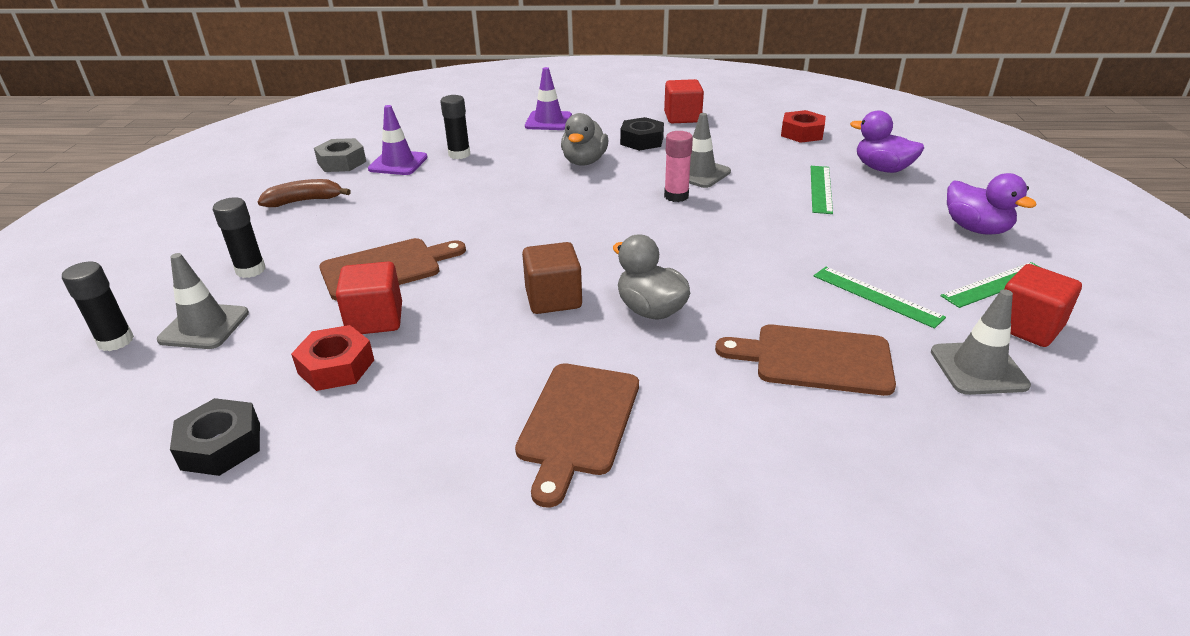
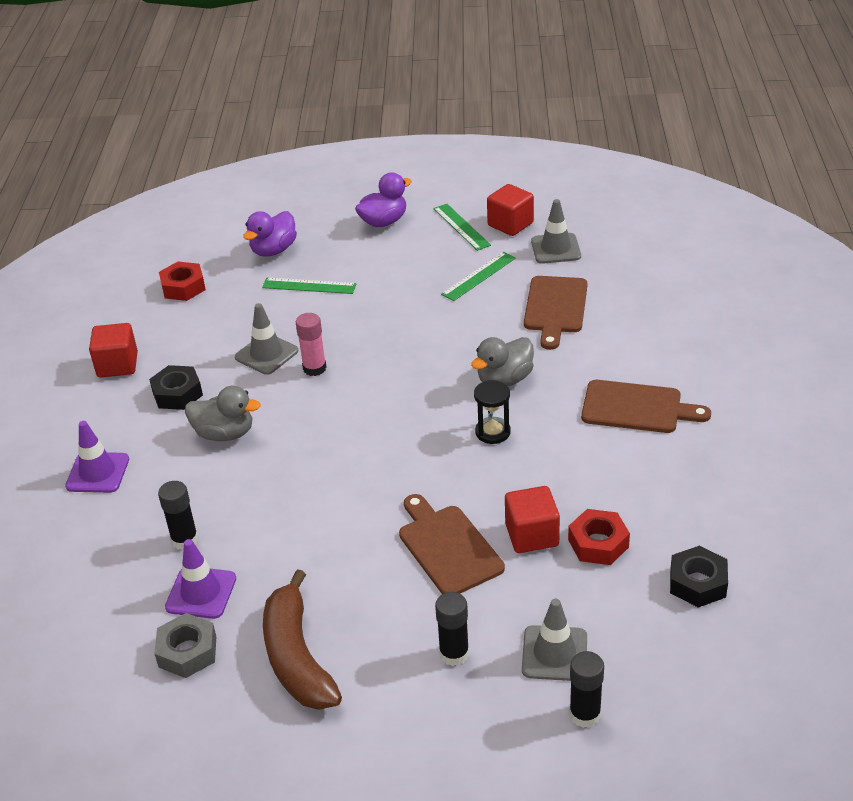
camera: 90 degrees left, 5 degrees up
brown banana [258,179,351,207] -> brown banana [263,569,342,710], size x1.65
brown cube [522,242,582,314] -> black hourglass [474,380,511,444]

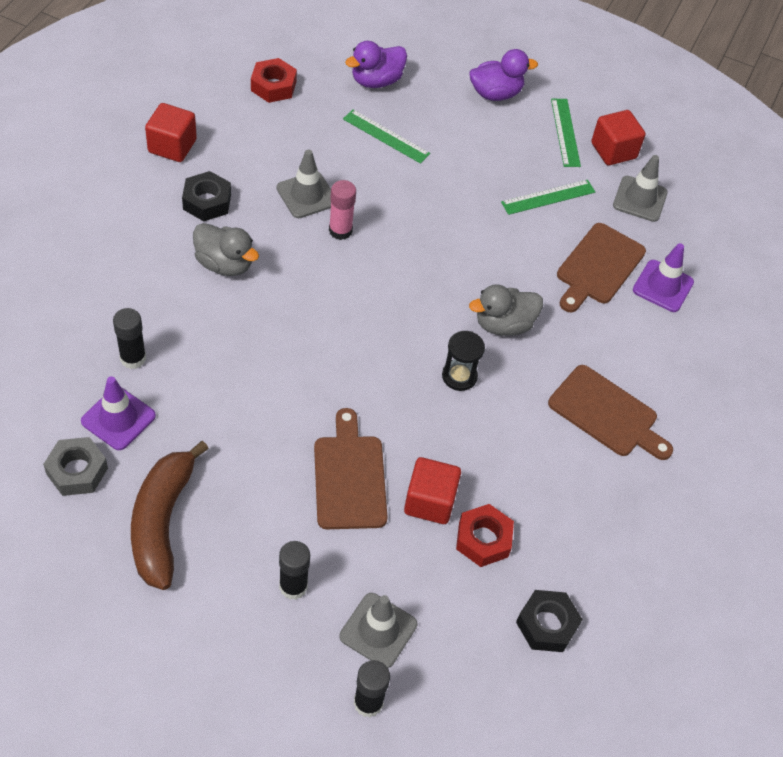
camera: 15 degrees right, 15 degrees up
purple traffic cone [65,421,129,493] -> purple traffic cone moved to [633,243,694,312]

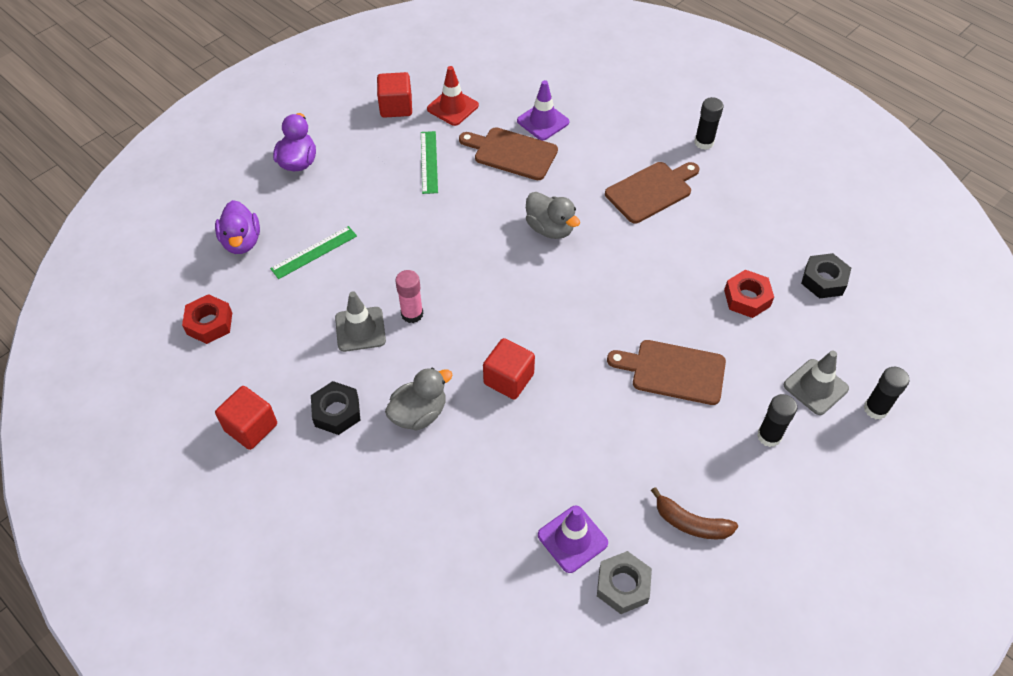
camera: 65 degrees left, 0 degrees up
black glue stick [113,308,146,369] -> black glue stick moved to [694,97,723,150]
brown banana [131,441,209,590] -> brown banana [651,487,738,539], size x0.61
red cube [404,457,461,524] -> red cube moved to [483,338,535,400]
black hourglass [442,331,485,391] -> none
grey duck [469,284,543,336] -> grey duck turned 45 degrees counterclockwise [526,192,580,239]
green ruler [551,99,581,167] -> none
brown cutting board [557,223,646,312] -> brown cutting board turned 150 degrees clockwise [459,127,558,180]
grey traffic cone [613,155,668,222] -> red traffic cone [427,66,479,126]

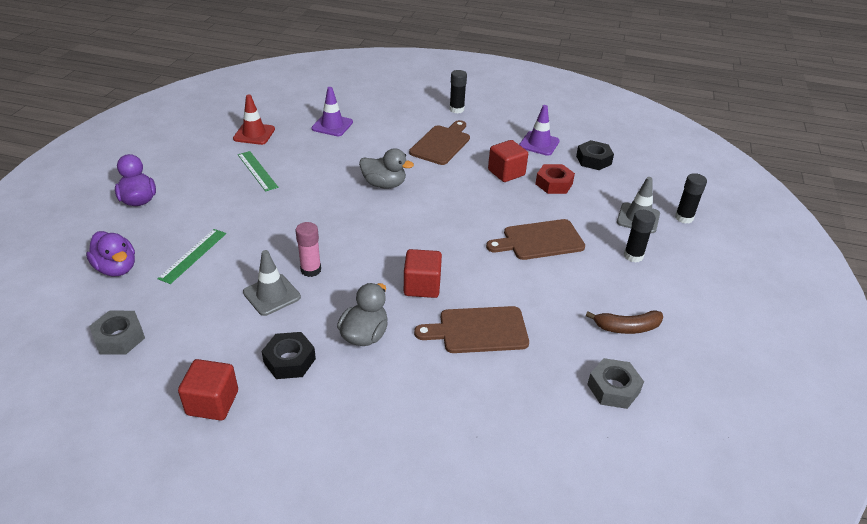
camera: 30 degrees left, 15 degrees down
red nut [182,294,232,344] -> grey nut [89,311,145,355]
red cube [377,72,412,118] -> red cube moved to [488,140,528,182]
brown cutting board [459,127,558,180] -> brown cutting board moved to [414,306,529,353]
purple traffic cone [538,506,608,573] -> purple traffic cone moved to [519,105,560,156]

